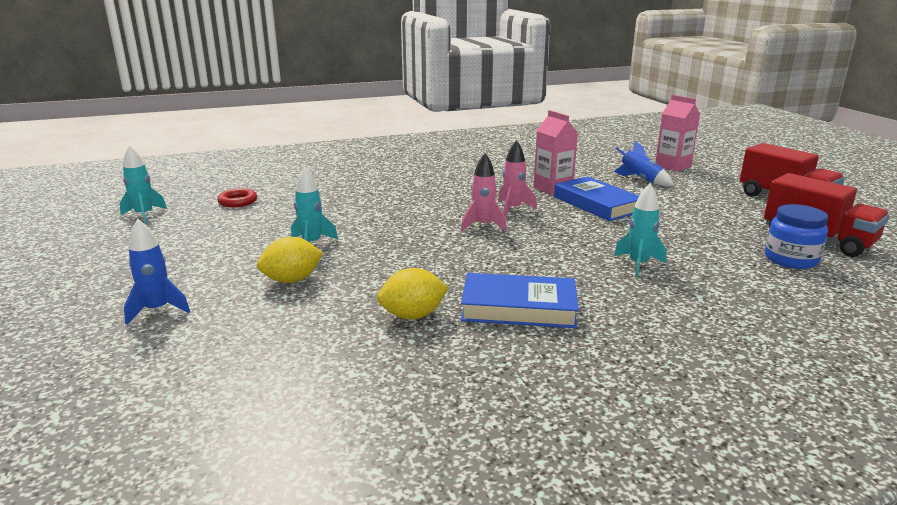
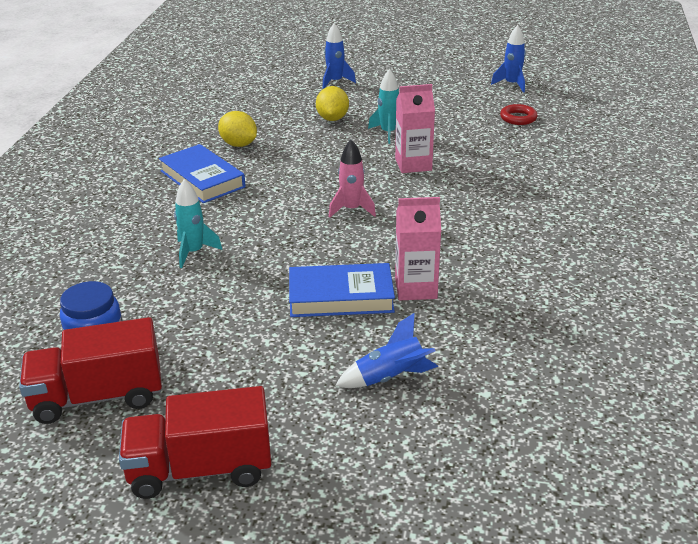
camera: 120 degrees right, 10 degrees up
turquoise rocket [119,145,167,224] -> blue rocket [491,25,526,93]
yellow lemon [377,268,449,319] -> yellow lemon turned 60 degrees counterclockwise [218,111,257,147]
blue book [461,273,579,328] -> blue book turned 75 degrees counterclockwise [159,144,246,203]
pink rocket [498,140,537,217] -> none
pink carton [655,95,700,172] -> pink carton moved to [395,84,435,173]

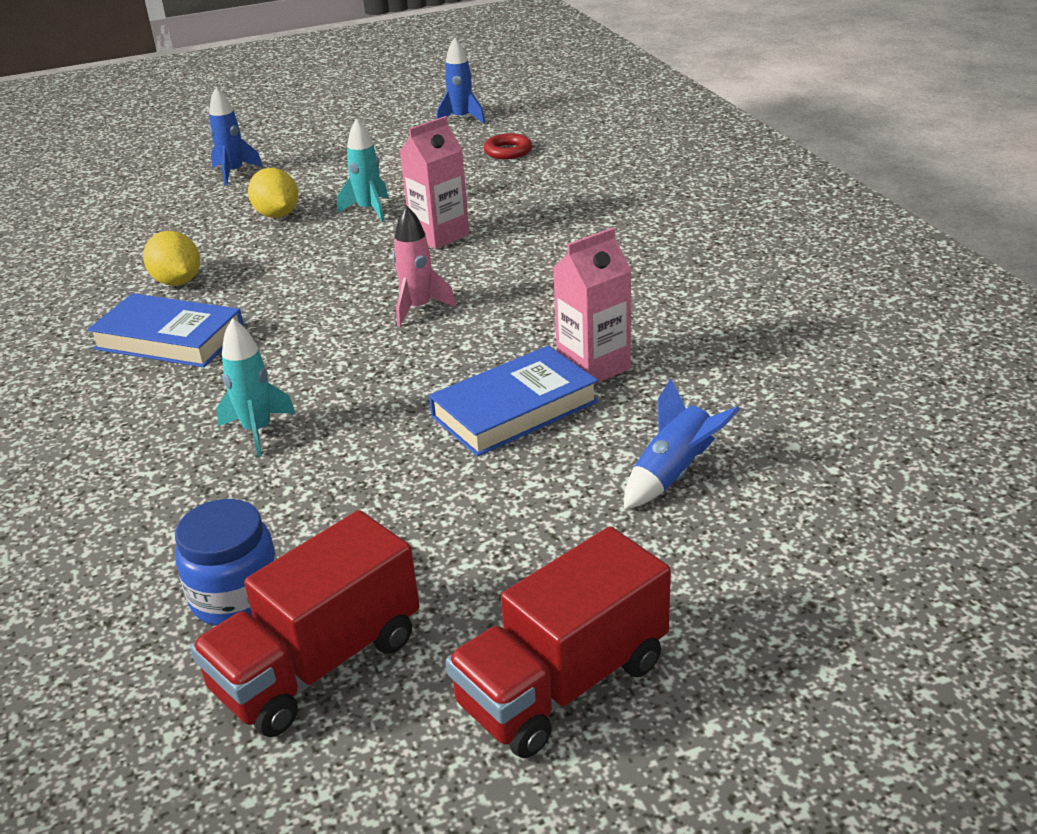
camera: 30 degrees left, 0 degrees up
yellow lemon [218,111,257,147] -> yellow lemon turned 45 degrees clockwise [143,231,200,286]

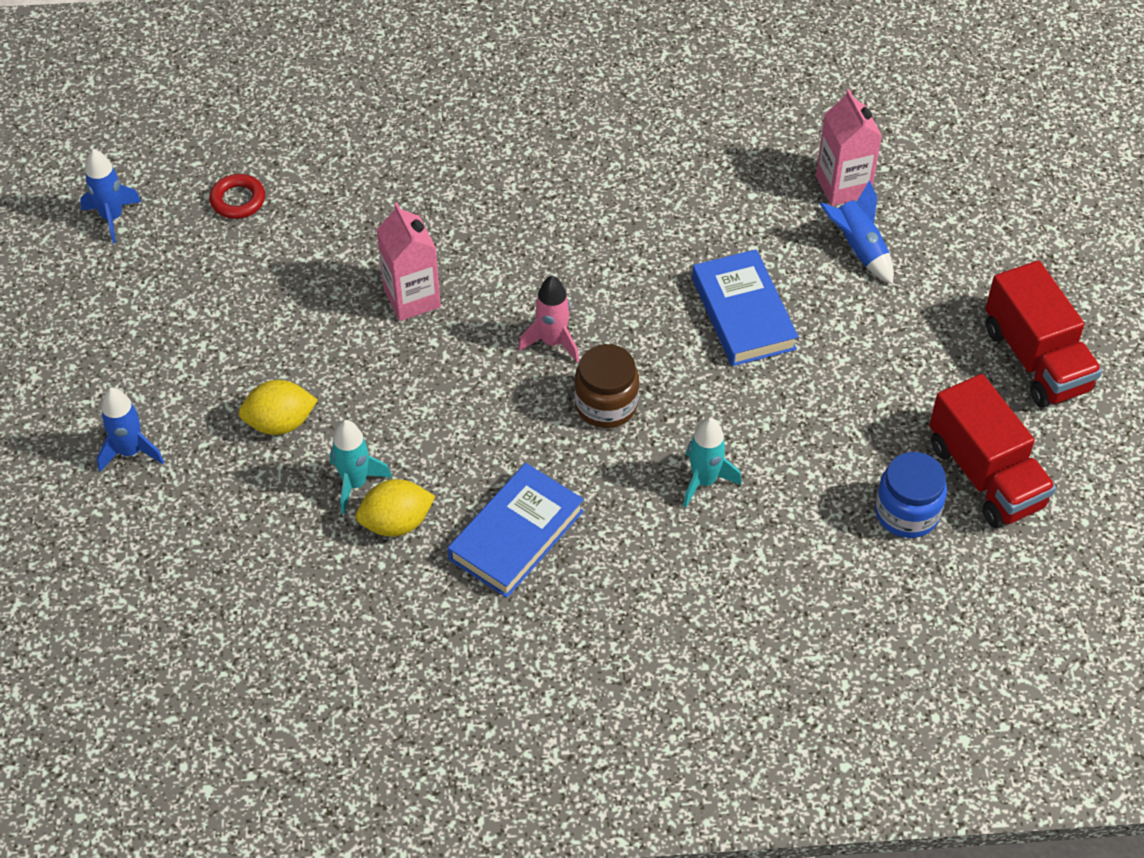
camera: 75 degrees left, 20 degrees up
turquoise rocket [337,118,388,222] -> turquoise rocket moved to [330,420,392,514]
pink carton [553,228,632,384] -> pink carton moved to [816,89,882,206]
none -> brown jar [574,344,639,428]

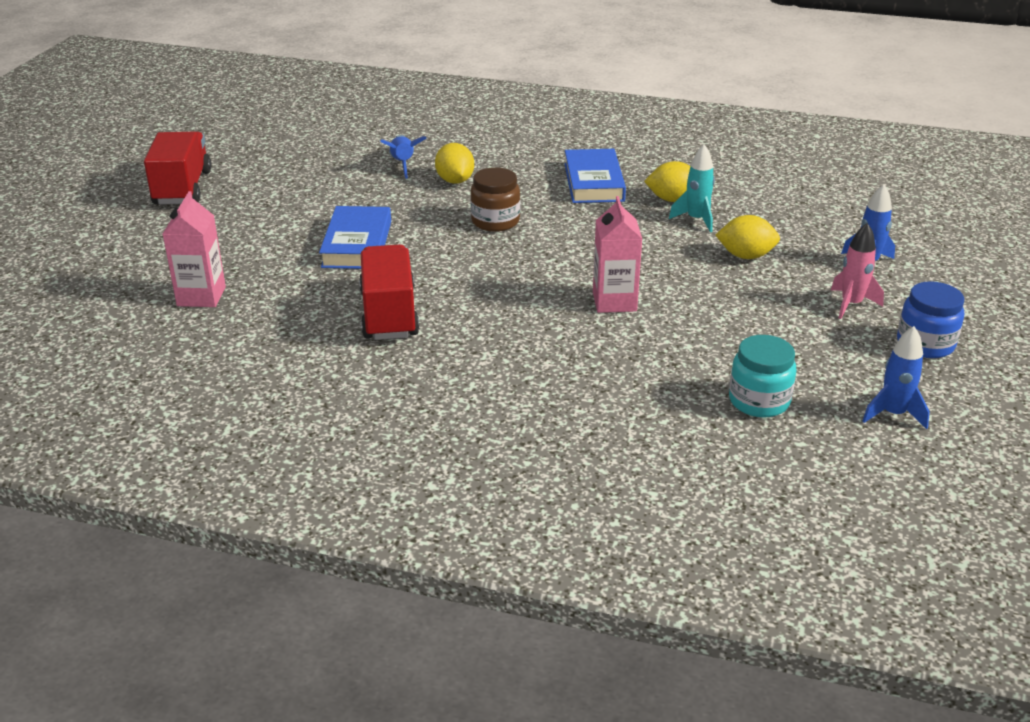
camera: 160 degrees left, 20 degrees down
red ring [209,174,265,219] -> turquoise jar [729,335,796,417]
blue book [448,463,584,598] -> blue book turned 60 degrees counterclockwise [564,149,626,203]
pink rocket [518,276,579,363] -> pink rocket moved to [831,223,884,319]
turquoise rocket [683,417,742,508] -> yellow lemon [435,143,474,184]
blue rocket [820,180,894,284] -> blue rocket moved to [380,135,427,179]
blue jar [875,452,947,538] -> blue jar moved to [897,281,964,358]
red truck [929,374,1056,528] -> red truck moved to [359,244,419,340]

